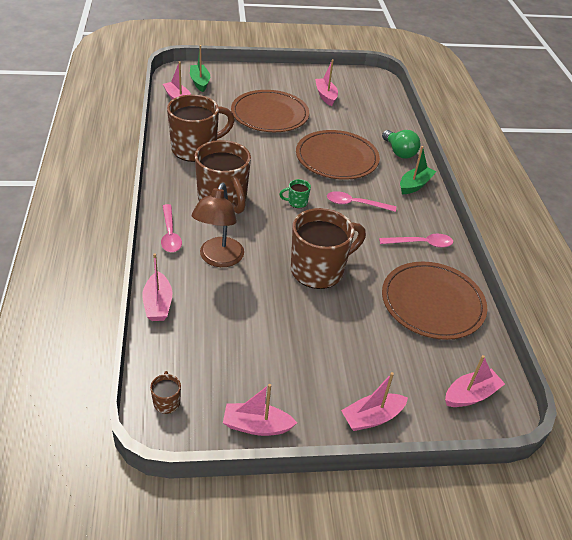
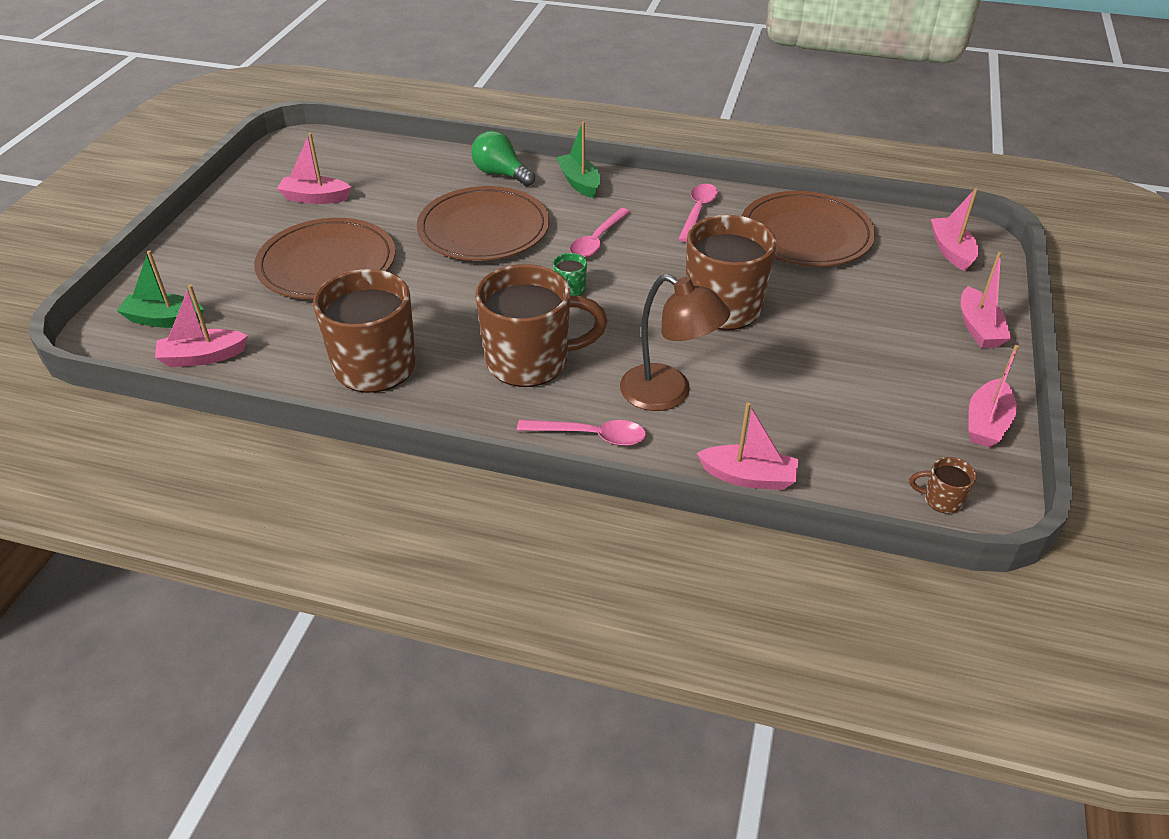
camera: 65 degrees left, 0 degrees up
green light bulb [382,130,420,159] -> green light bulb turned 135 degrees counterclockwise [471,131,535,186]

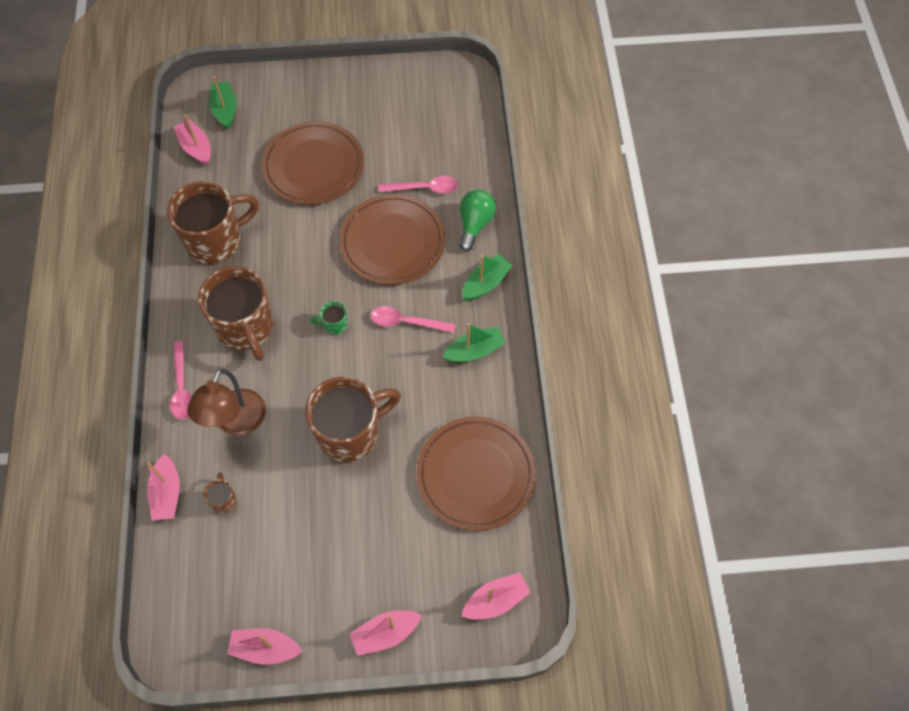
camera: 70 degrees right, 20 degrees up
pink boat [277,133,351,204] -> none
pink spoon [678,184,718,242] -> pink spoon moved to [379,176,458,194]
brown mug [909,457,976,514] -> brown mug moved to [203,472,236,513]
none -> green boat [443,323,506,362]

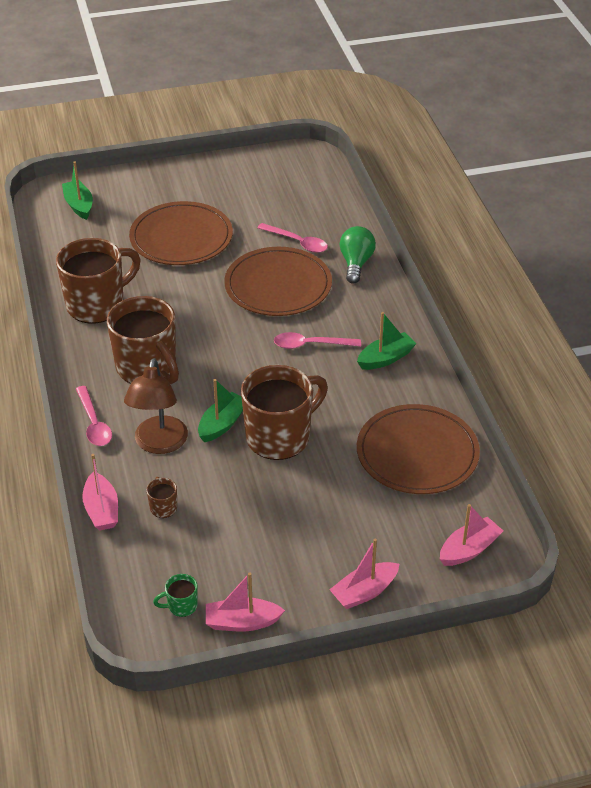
camera: 10 degrees left, 20 degrees down
pink boat [174,114,211,165] -> none
green mug [311,301,348,335] -> green mug moved to [153,574,198,617]
pink spoon [379,176,458,194] -> pink spoon turned 45 degrees clockwise [257,223,328,253]
green boat [463,254,513,301] -> green boat moved to [198,379,243,442]

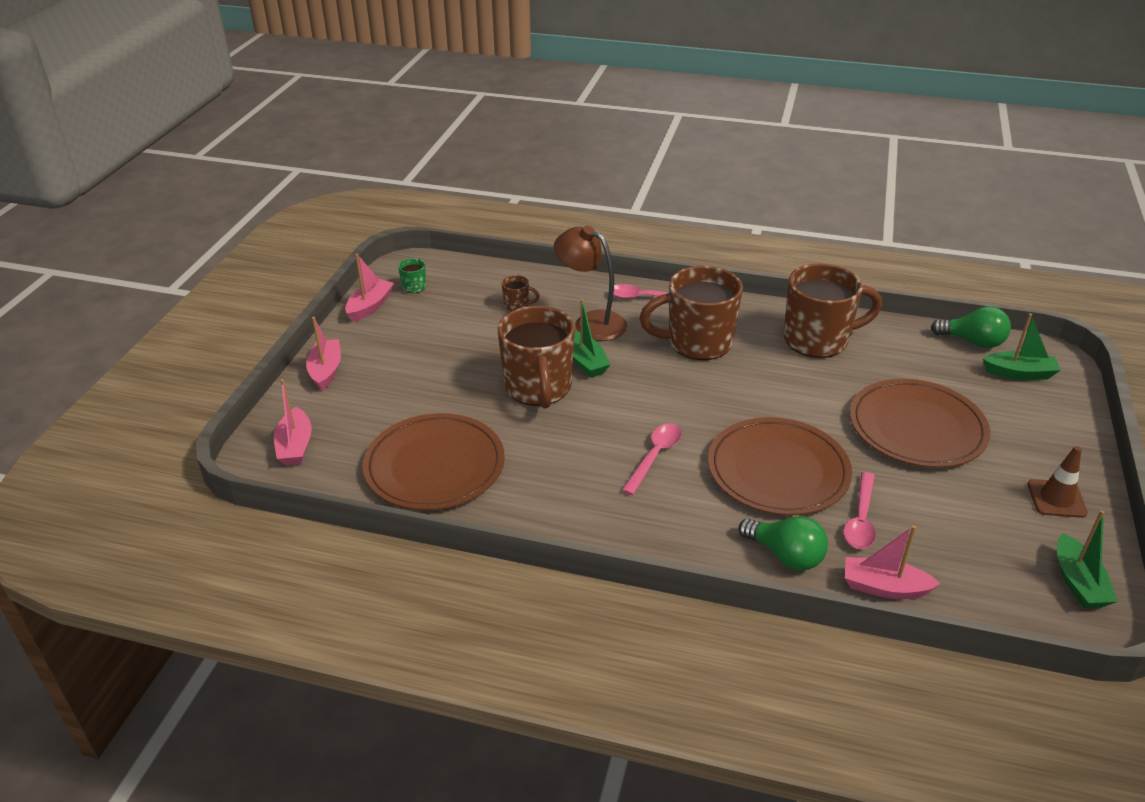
camera: 120 degrees right, 5 degrees down
brown mug [56,238,141,324] -> brown mug turned 90 degrees counterclockwise [784,264,882,358]
pink boat [82,454,118,531] -> pink boat moved to [845,525,940,599]
pink spoon [257,223,328,253] -> pink spoon turned 45 degrees counterclockwise [844,472,876,549]
green boat [357,312,417,370] -> green boat moved to [1057,510,1118,608]
none -> green light bulb [931,306,1011,348]
none -> brown traffic cone [1028,446,1088,518]

